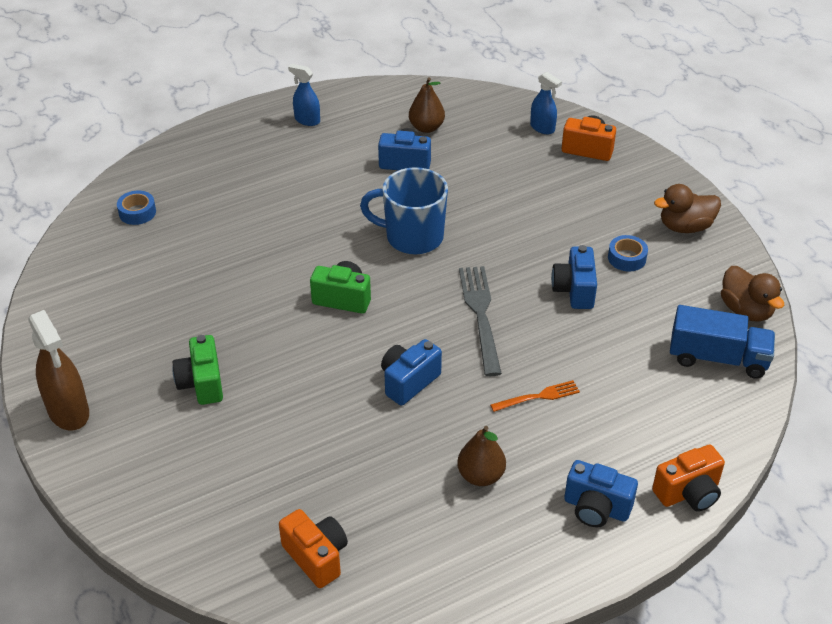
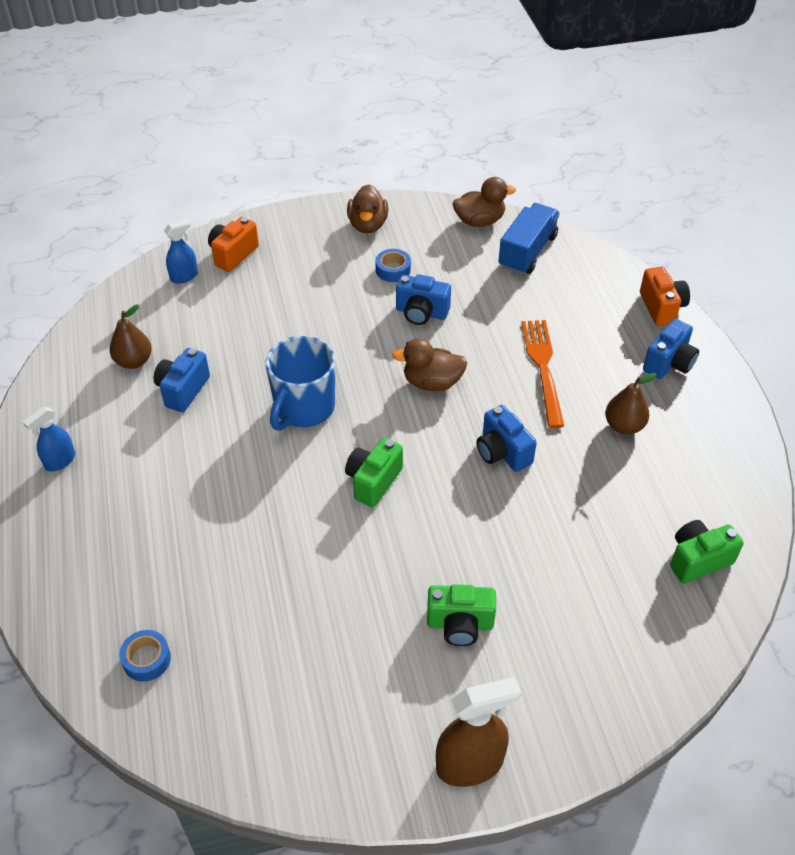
camera: 75 degrees left, 5 degrees up
orange camera [279,509,348,588] -> green camera [670,520,744,584]
grey fork [459,266,502,376] -> brown duck [392,339,468,391]
orange fork [490,380,580,412] -> orange fork [521,320,564,428], size x1.76

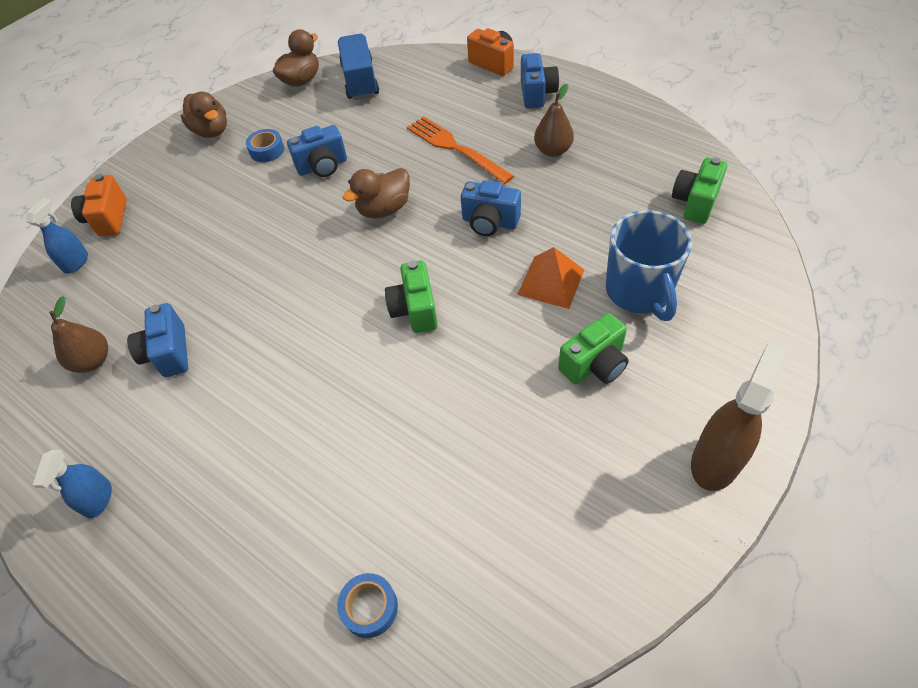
camera: 35 degrees left, 5 degrees up
blue mug [266,336,335,431] -> blue mug moved to [606,210,692,321]
none -> orange pyramid [517,247,584,309]

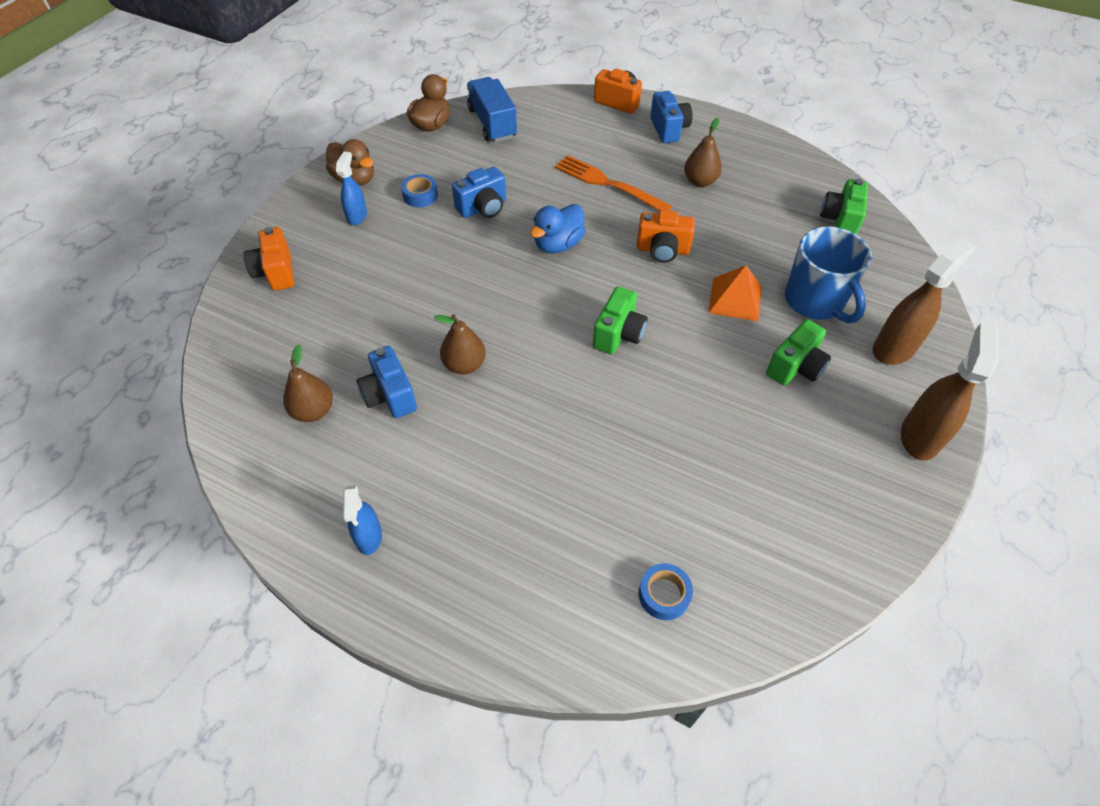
camera: 15 degrees left, 0 degrees up
blue spray bottle [26,198,88,274] -> blue spray bottle moved to [336,151,367,225]
brown duck [343,168,410,218] -> blue duck [530,204,585,254]
green camera [385,260,438,333] -> green camera turned 135 degrees counterclockwise [593,287,648,354]
blue camera [461,180,521,236] -> orange camera [637,210,695,263]
none -> brown pear [434,314,486,374]
none -> brown spray bottle [873,238,975,365]

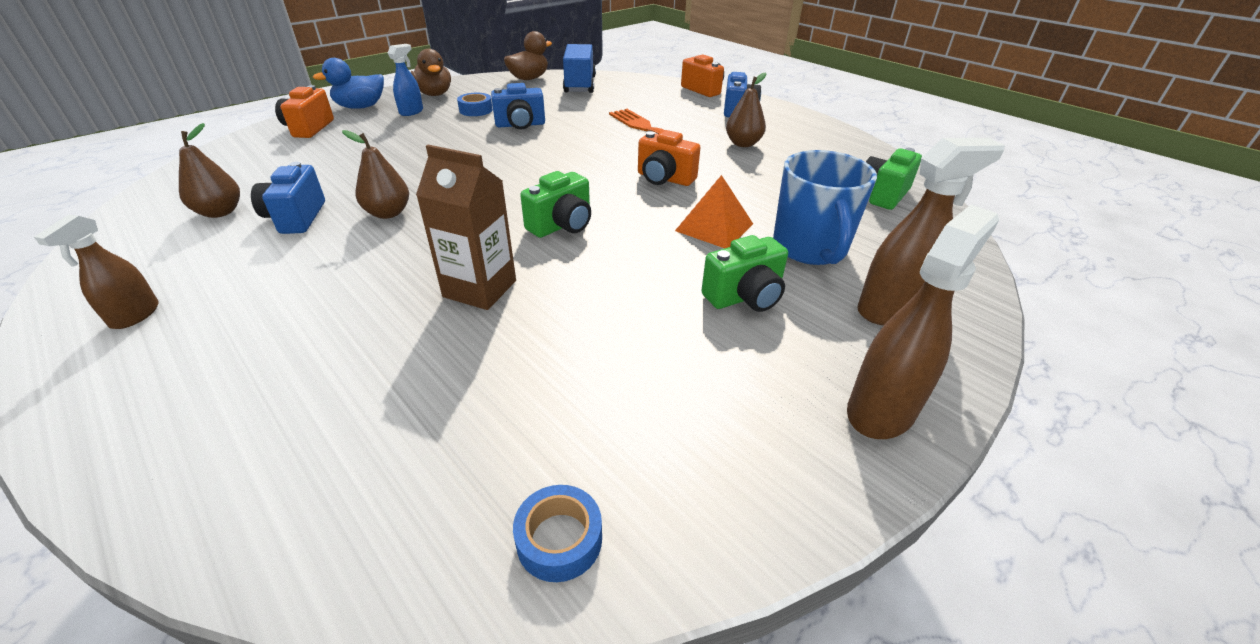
camera: 20 degrees right, 15 degrees down
blue spray bottle [343,485,382,555] -> brown spray bottle [34,214,159,329]
blue duck [530,204,585,254] -> blue duck moved to [313,58,384,109]
blue tape [639,563,693,620] -> blue tape moved to [513,485,602,582]
none -> brown carton [416,145,516,310]

